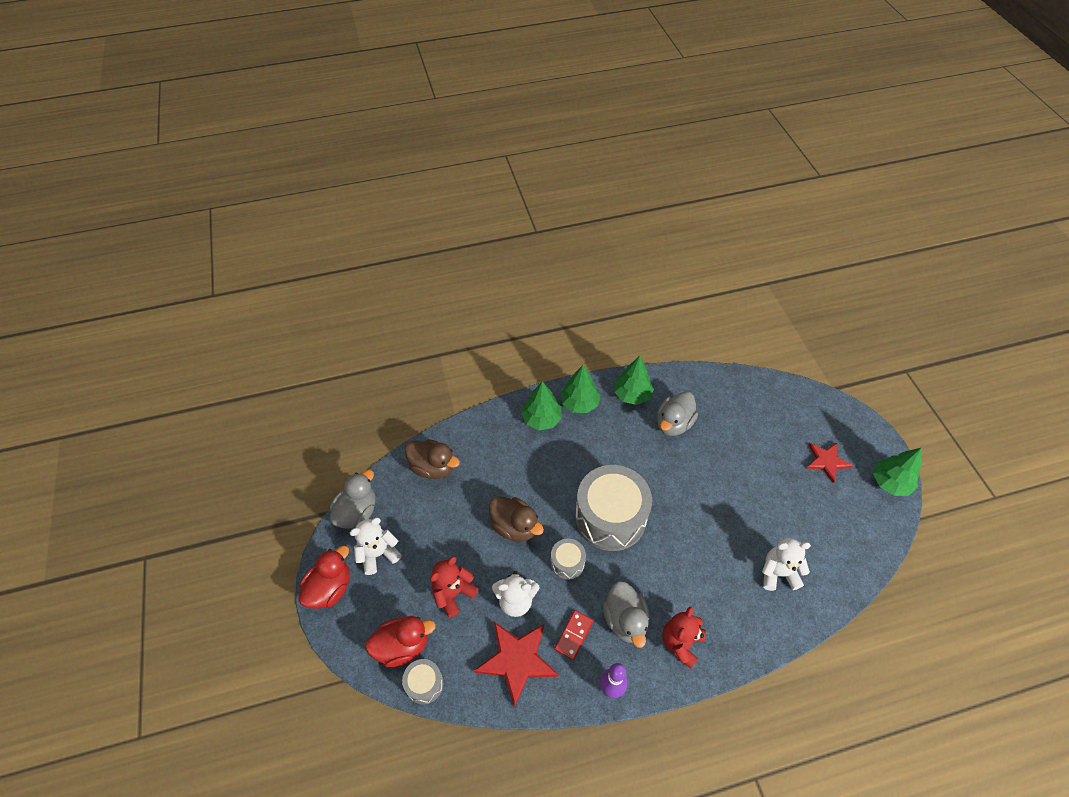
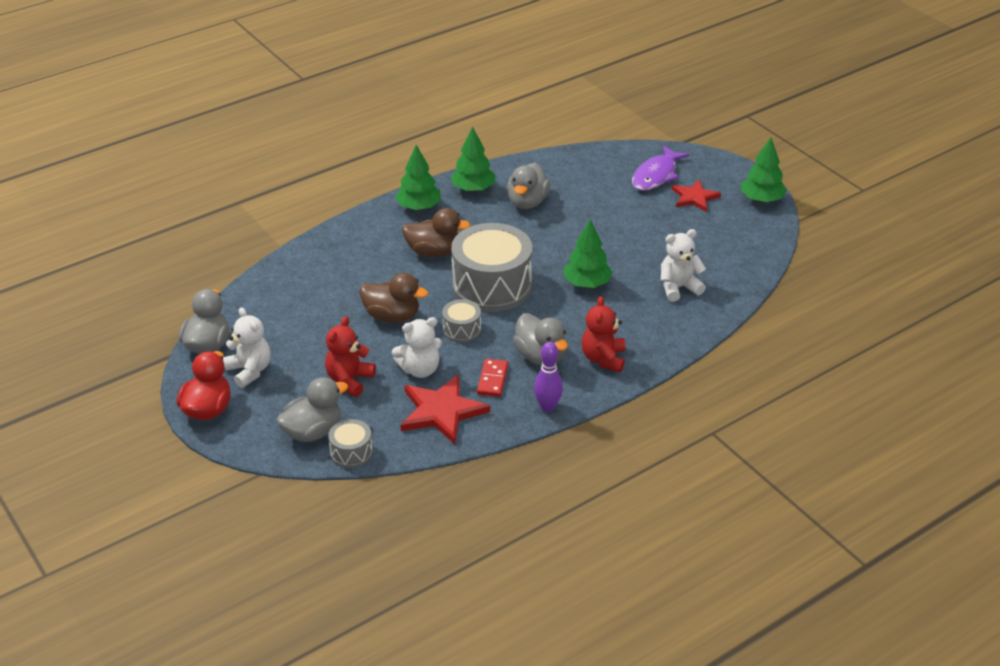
camera: 20 degrees left, 15 degrees down
white teddy bear [350,518,402,575] -> white teddy bear turned 105 degrees clockwise [223,307,271,388]
red duck [365,616,436,667] -> grey duck [277,377,348,442]
brown duck [405,439,460,479] -> brown duck moved to [402,208,471,257]
green tree [521,381,562,430] -> green tree moved to [563,219,612,288]
none -> purple fish [632,145,690,191]

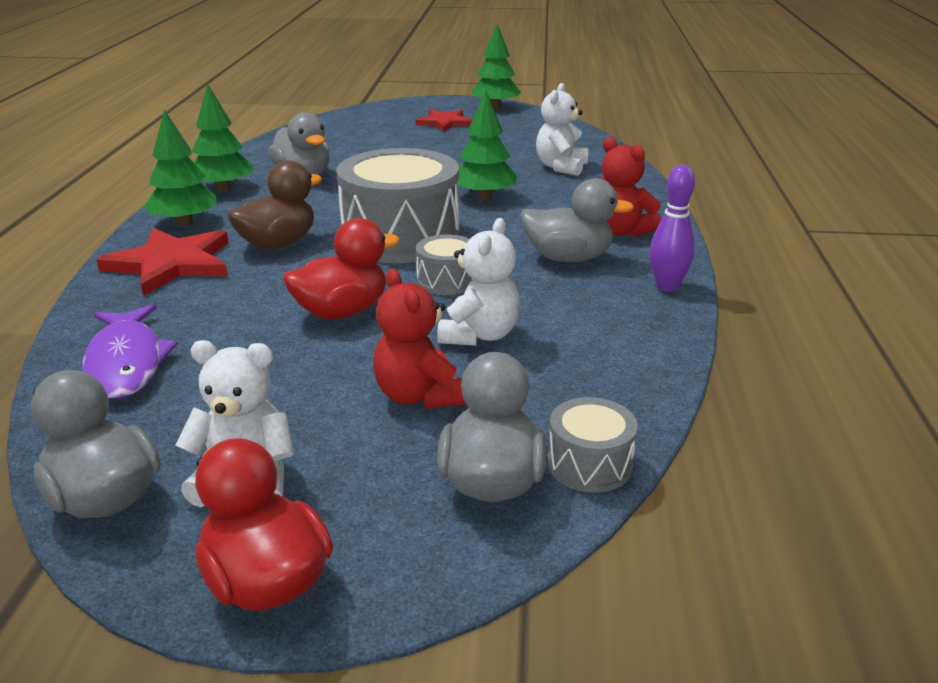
camera: 50 degrees left, 10 degrees down
brown duck [359,273,428,323] -> red duck [283,218,400,319]
red star [400,375,490,444] -> red star moved to [96,228,229,296]
red domino [477,359,508,397] -> none
purple fish [632,145,690,191] -> purple fish moved to [82,304,178,399]

